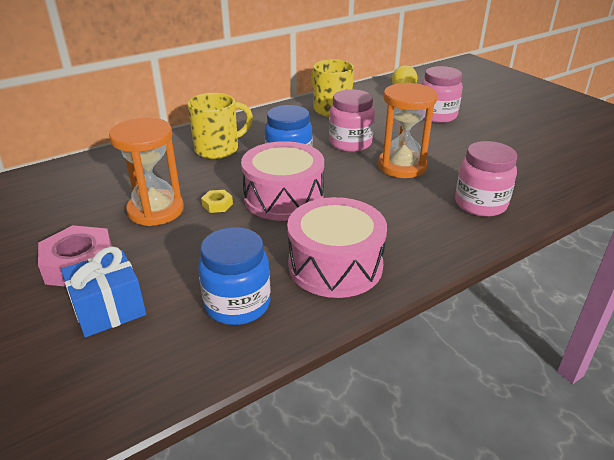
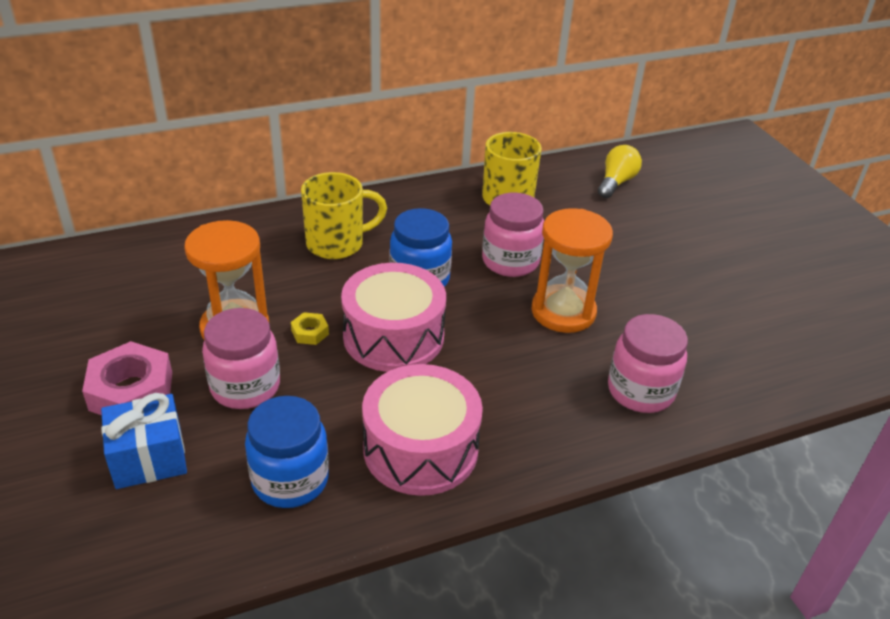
camera: 10 degrees right, 5 degrees up
pink jar [421,66,463,123] -> pink jar moved to [202,308,280,409]

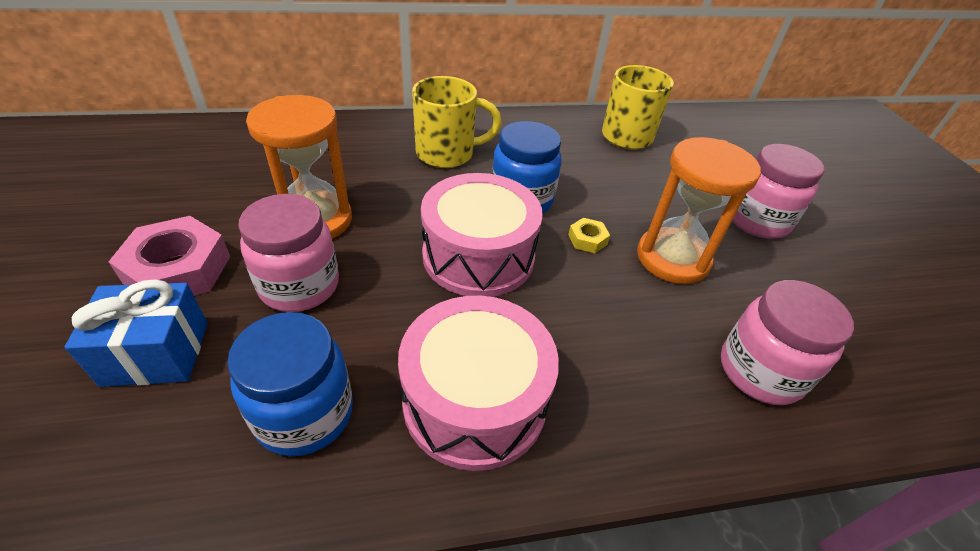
camera: 10 degrees right, 5 degrees up
yellow nut [291,312,329,345] -> yellow nut moved to [568,218,610,253]
pink jar [482,193,544,277] -> pink jar moved to [732,144,824,239]
yellow light bulb [598,145,642,198] -> none

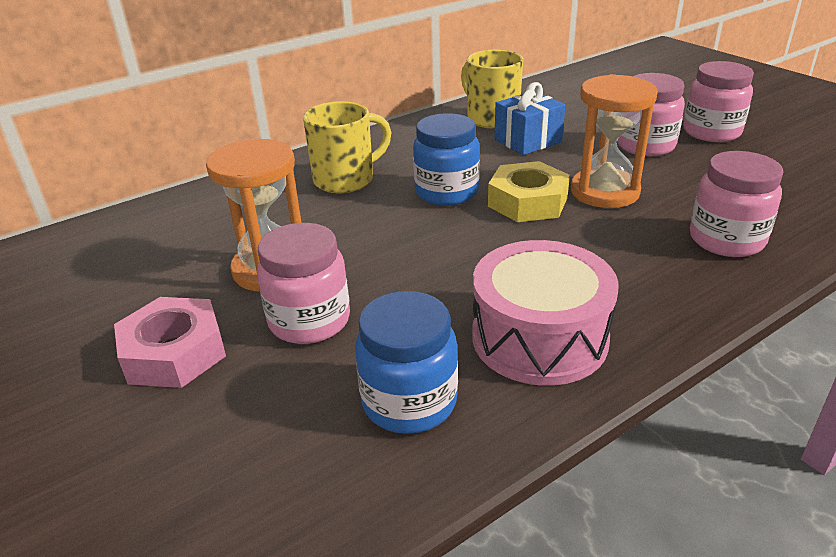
camera: 20 degrees left, 10 degrees down
blue gift [65,279,208,387] -> blue gift moved to [494,82,565,155]
pink drum [421,173,543,297] -> none
yellow nut [568,218,610,253] -> yellow nut [488,161,570,222], size x2.13
none -> pink jar [683,61,754,142]

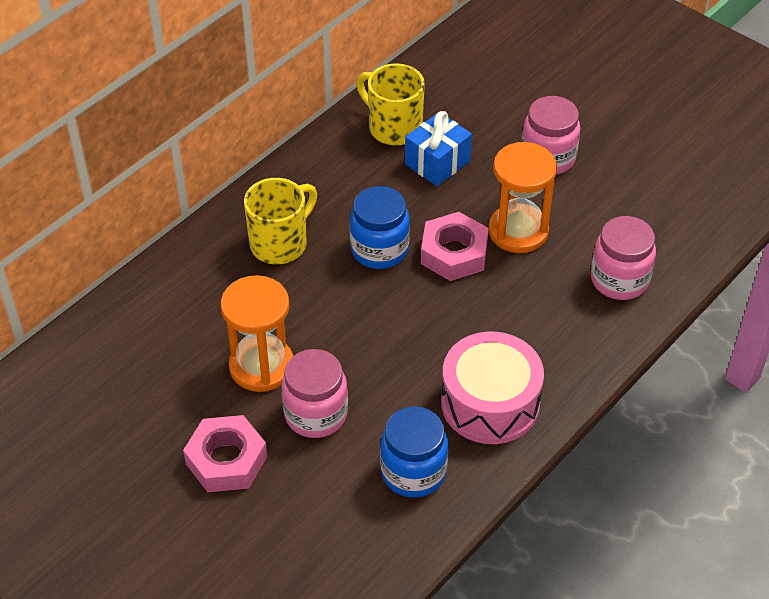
camera: 15 degrees left, 15 degrees up
yellow nut [488,161,570,222] -> pink nut [421,212,489,281]
pink jar [683,61,754,142] -> none

